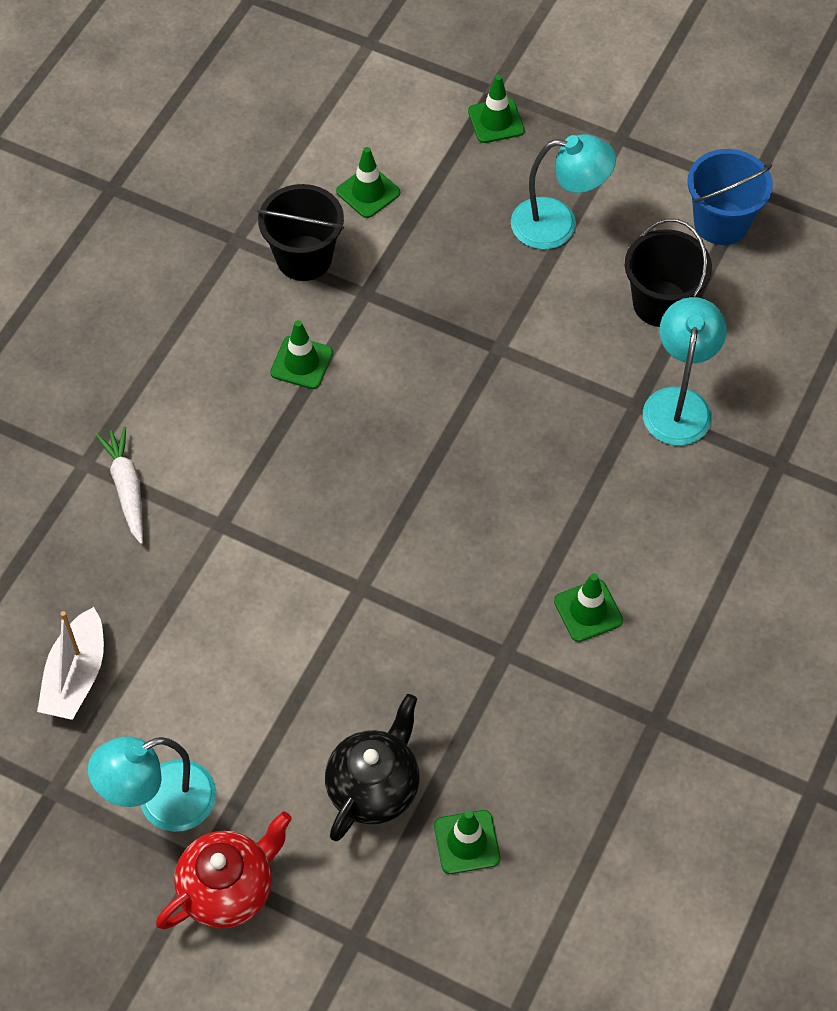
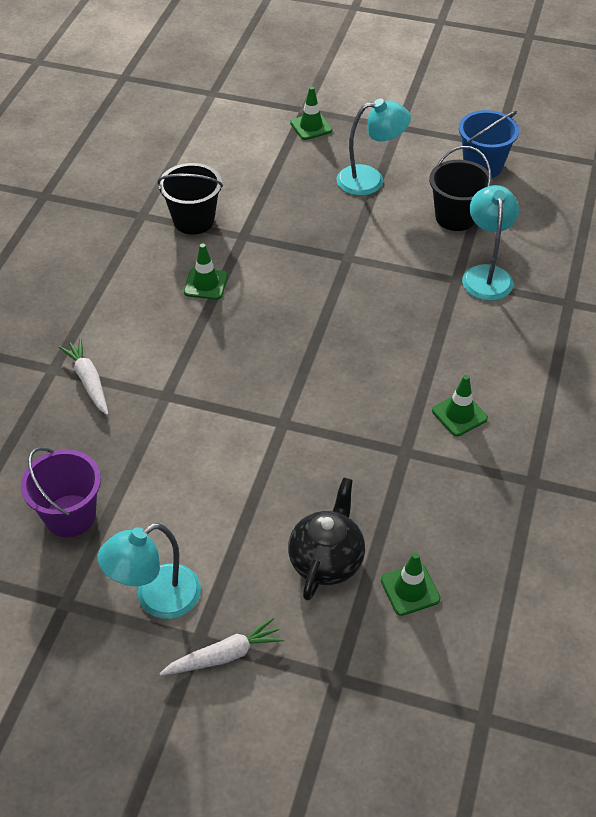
camera: 10 degrees left, 10 degrees down
white boat [37,607,104,720] -> purple bucket [21,447,101,537]
red teapot [156,811,292,930] -> white carrot [159,617,284,676]
green traffic cone [336,147,400,218] -> none

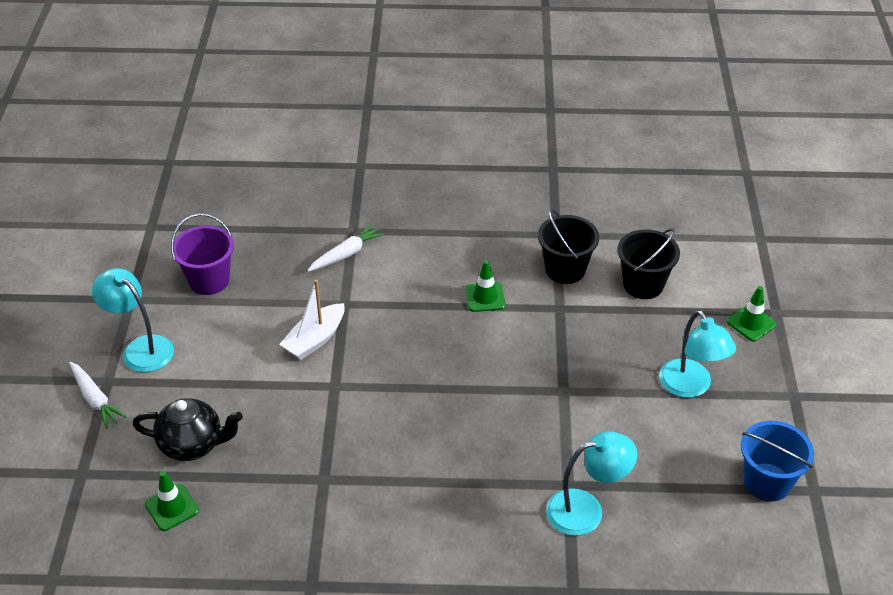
camera: 75 degrees right, 5 degrees down
black bucket [429,146,493,231] -> black bucket moved to [617,228,680,299]
green traffic cone [432,375,488,436] -> none
none -> white boat [279,279,345,360]

